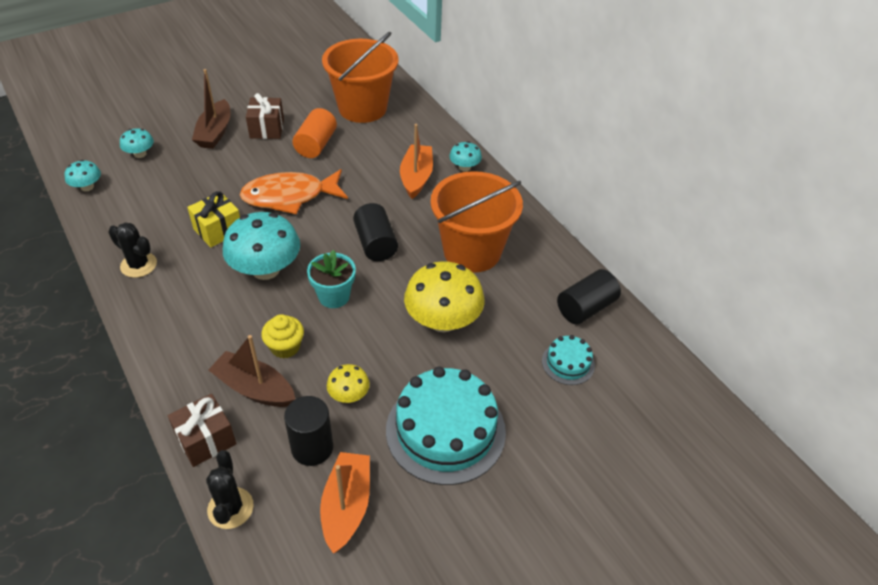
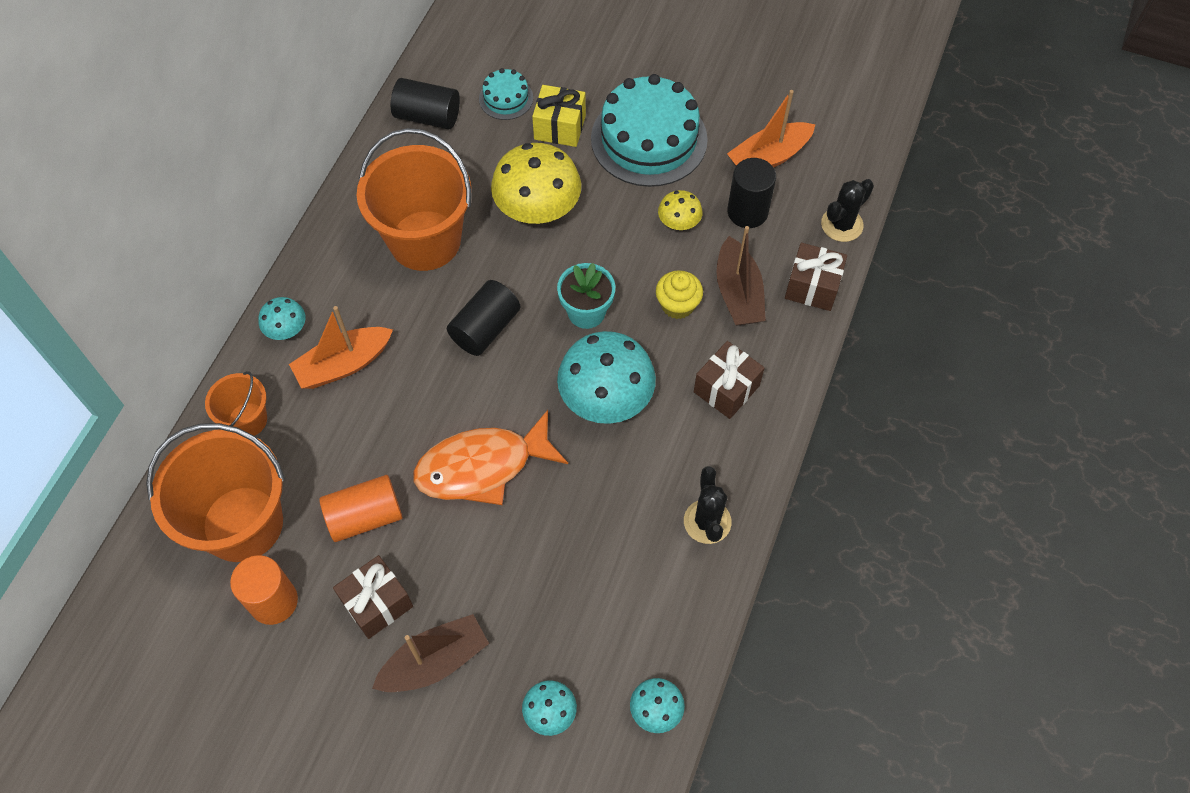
camera: 125 degrees left, 15 degrees up
yellow gift [187,191,240,248] -> yellow gift moved to [532,85,586,147]
orange fish [240,169,348,214] -> orange fish turned 120 degrees clockwise [413,410,568,505]
none -> orange bucket [205,371,267,436]
none -> orange cylinder [230,555,298,625]
none -> brown gift [694,341,765,419]

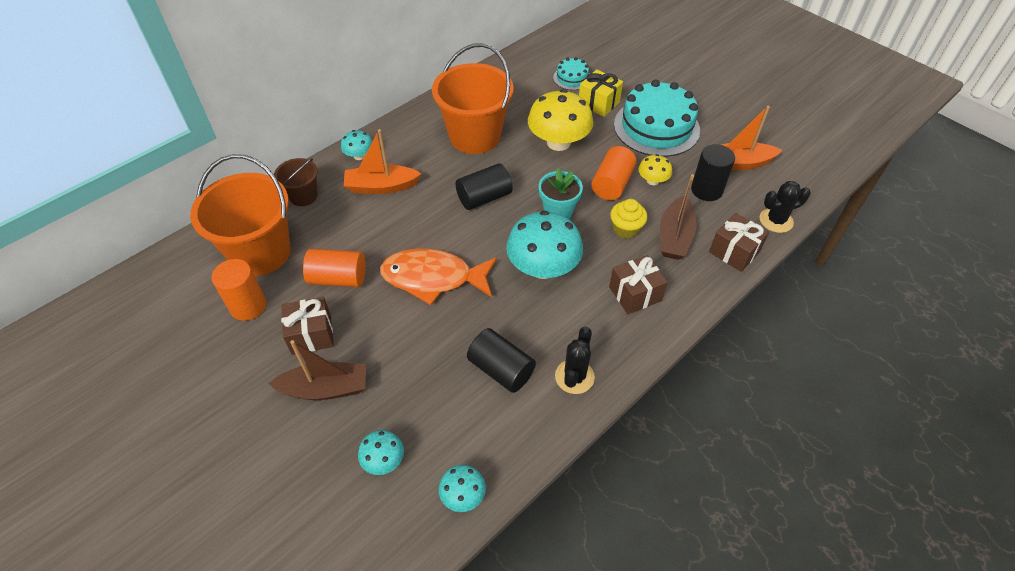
camera: 25 degrees right, 10 degrees down
orange bucket [205,371,267,436] -> brown bucket [274,158,318,206]
black cylinder [391,78,460,129] -> black cylinder moved to [467,328,536,393]
none -> orange cylinder [591,146,637,200]

